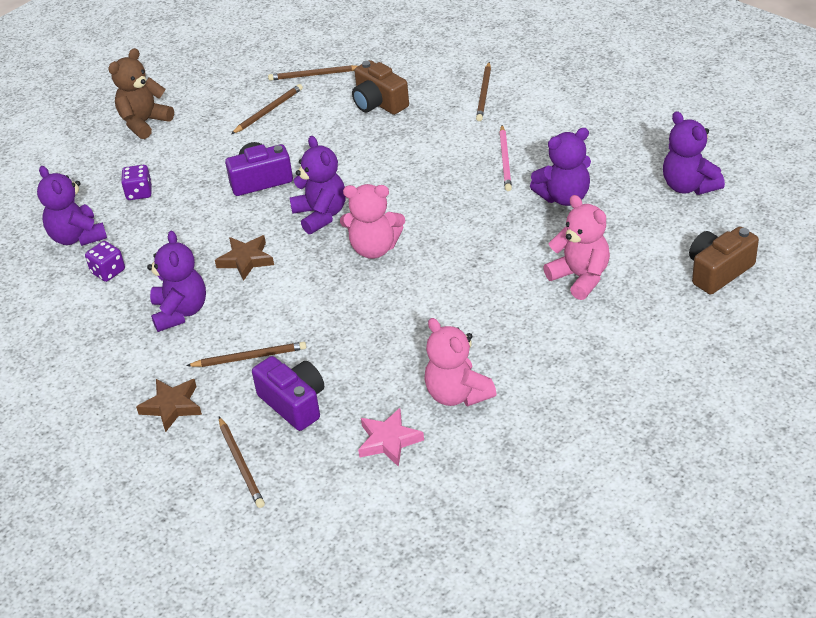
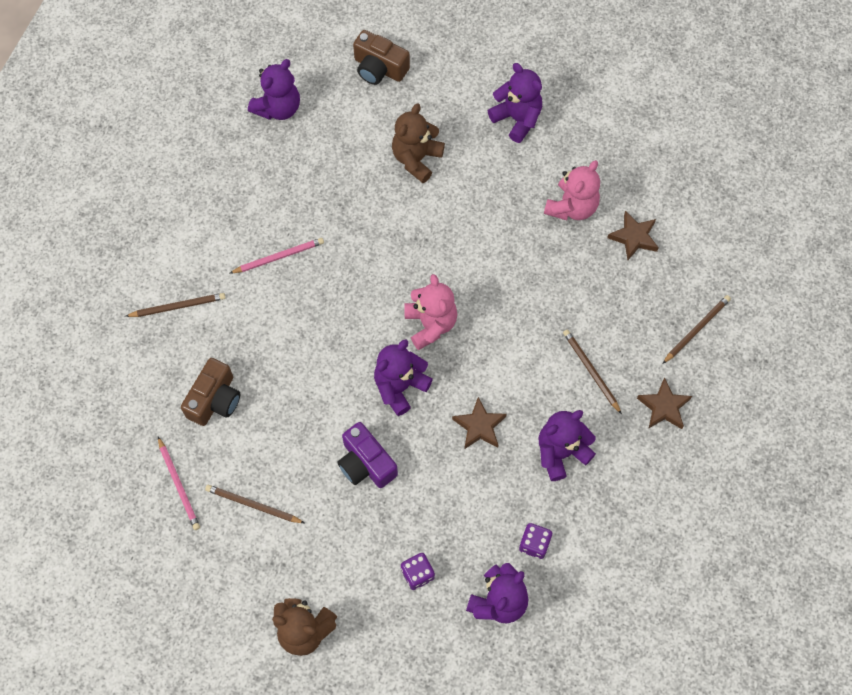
camera: 115 degrees left, 25 degrees up
purple camera [252,356,324,431] -> none
brown pencil [268,65,358,81] -> pink pencil [158,437,200,530]
pink star [358,408,424,467] -> brown star [607,211,659,260]
purple teddy bear [530,128,591,206] -> purple teddy bear moved to [488,63,542,143]
pink teddy bear [543,195,610,300] -> brown teddy bear [392,103,445,183]

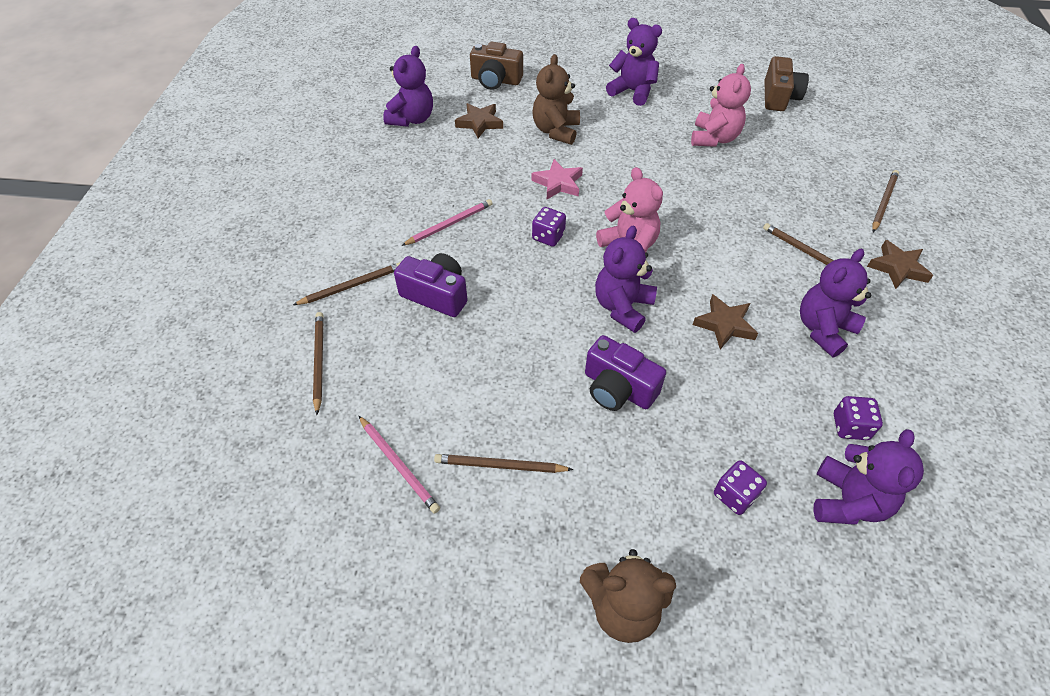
camera: 15 degrees left, 15 degrees down
brown camera [181,358,240,426] -> brown camera moved to [765,56,809,111]
brown star [607,211,659,260] -> brown star moved to [455,103,503,138]
none -> brown pencil [313,312,324,415]
none -> purple camera [394,253,468,317]
none -> pink star [531,159,583,199]
none -> purple dice [532,207,566,247]

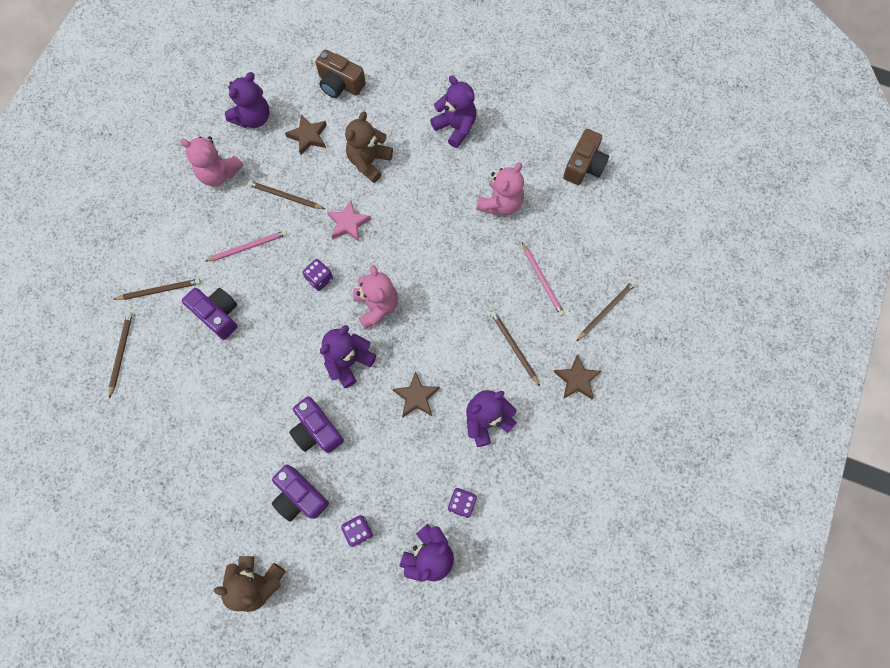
camera: 15 degrees right, 20 degrees up
pink pencil [358,415,440,514] -> pink pencil moved to [522,242,565,316]
brown pencil [434,454,573,473] -> brown pencil moved to [248,181,325,209]
none -> pink teddy bear [180,136,243,186]
none -> purple camera [272,465,329,522]

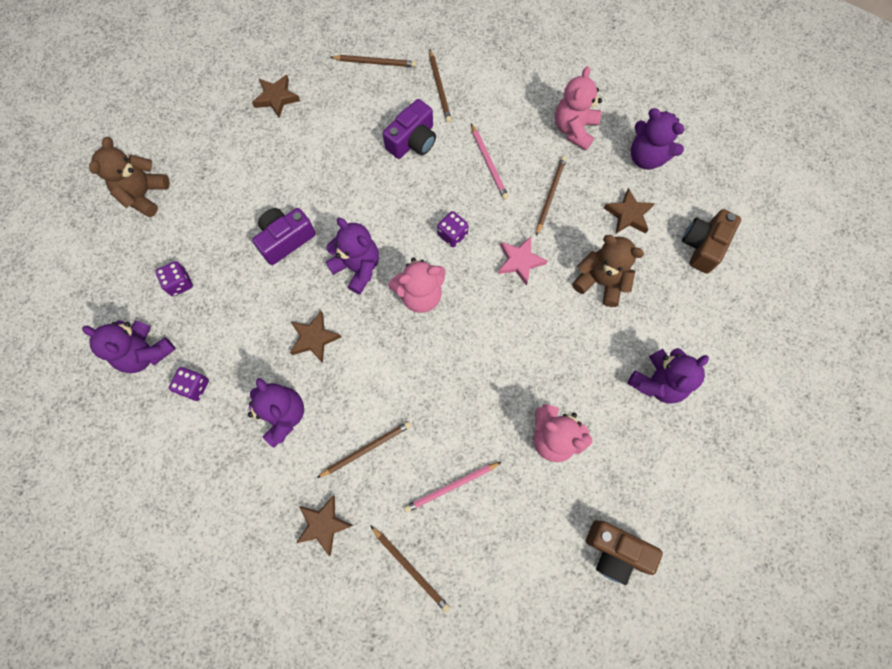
camera: 90 degrees right, 0 degrees up
purple camera [272,465,329,522] -> none
none -> brown star [252,75,300,118]

